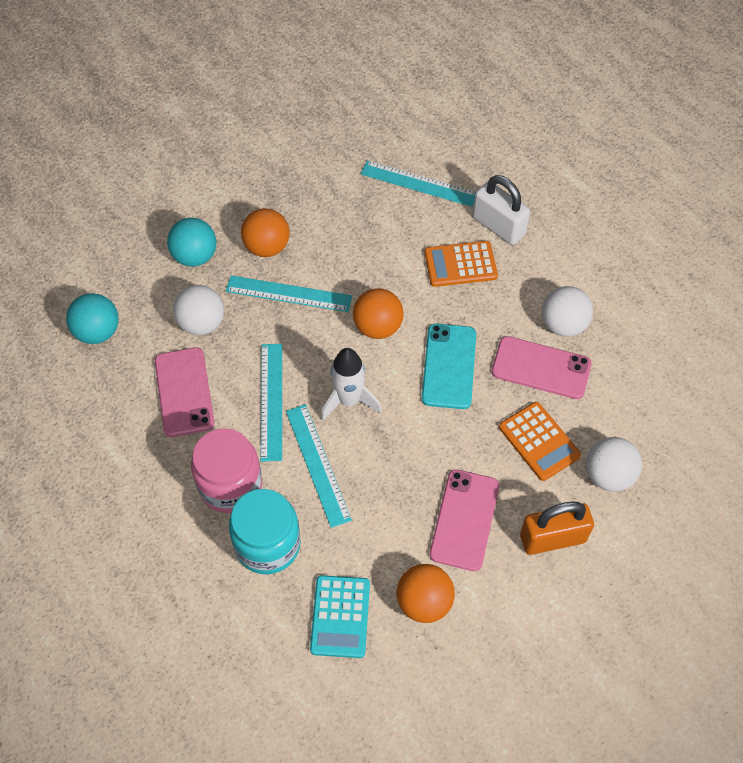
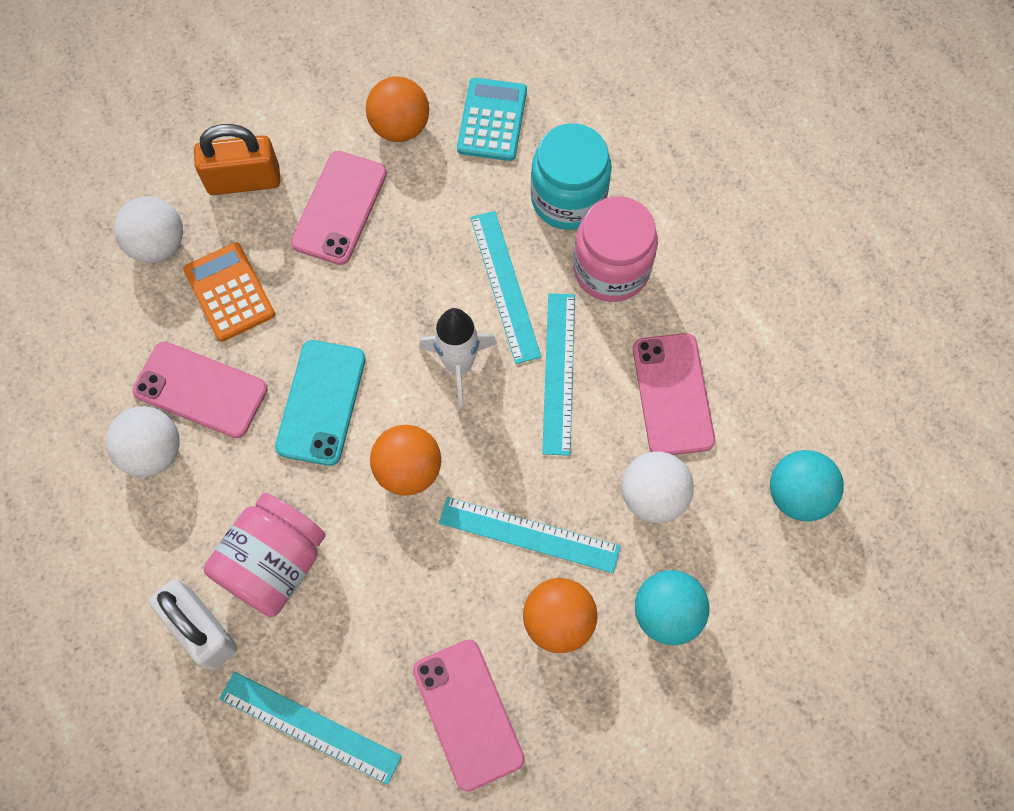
camera: 175 degrees left, 10 degrees up
orange calculator [424,241,498,287] -> pink jar [204,493,326,617]
none -> pink phone [413,639,525,792]

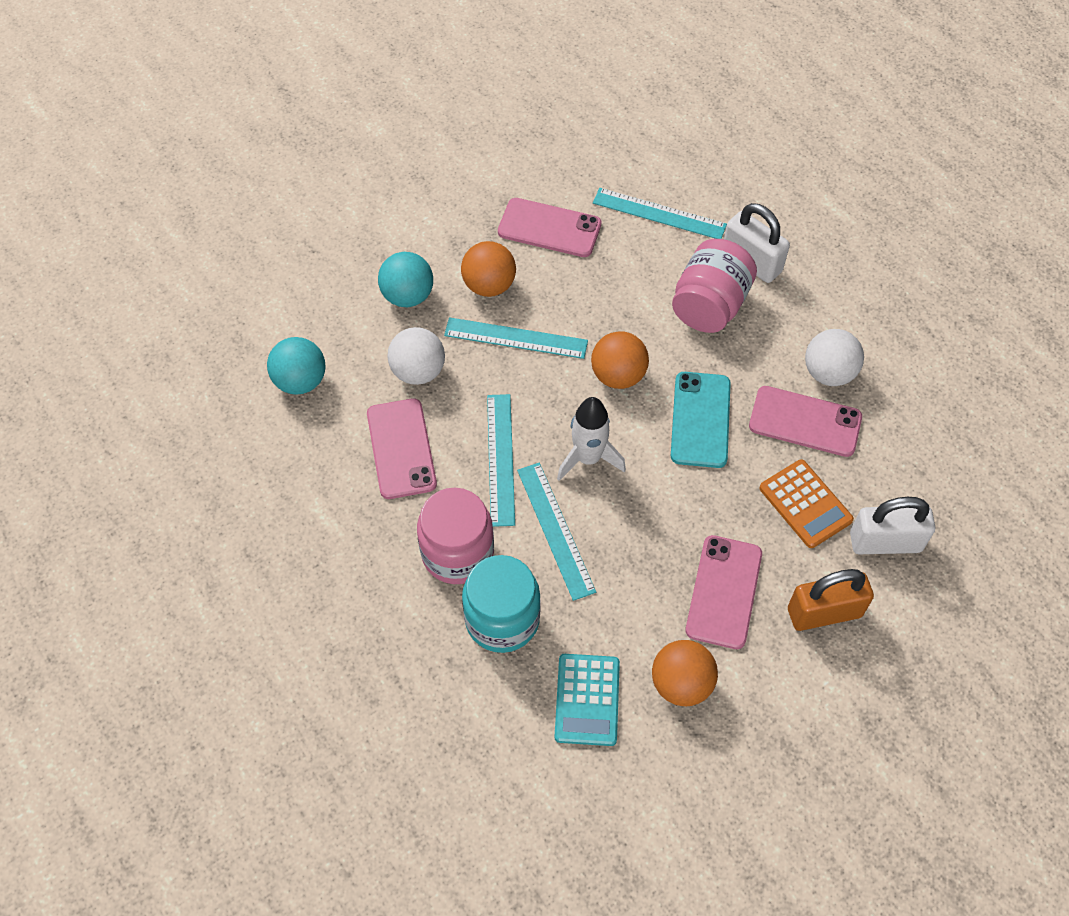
camera: 175 degrees right, 10 degrees down
white ball [114,196,183,263] -> white padlock [850,497,935,554]
pink phone [413,639,525,792] -> pink phone turned 45 degrees counterclockwise [498,198,601,257]

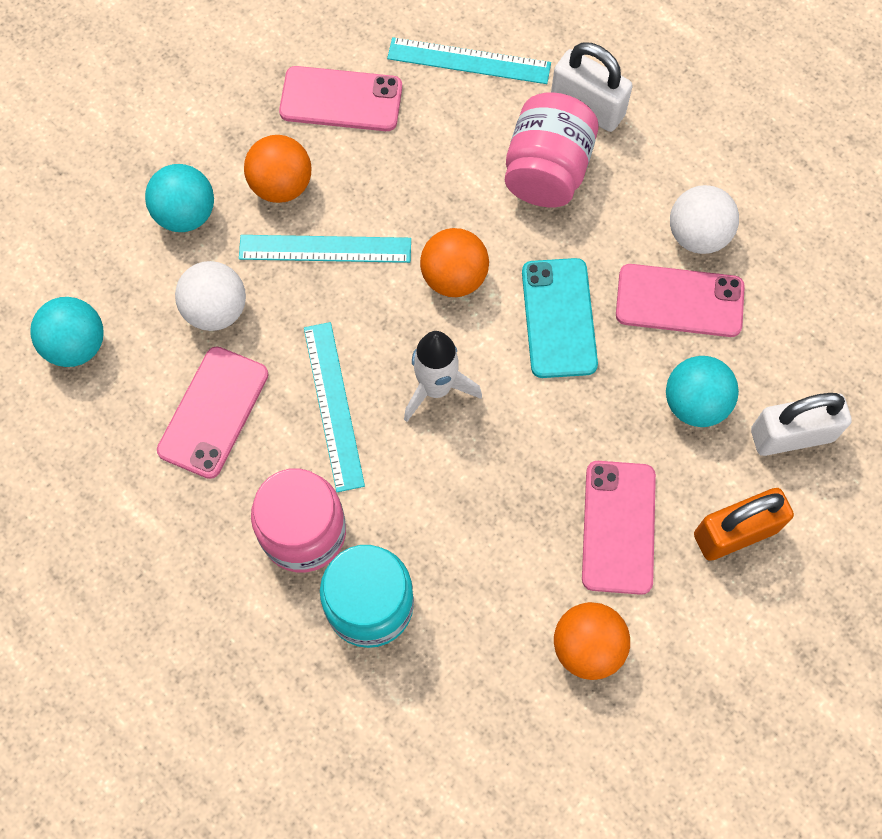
camera: 10 degrees left, 10 degrees up
pink phone [367,398,437,499] -> pink phone turned 45 degrees clockwise [157,346,269,479]
turquoise ruler [517,463,596,601] -> none
turquoise calculator [555,654,620,746] -> none
orange calculator [759,460,854,548] -> turquoise ball [666,356,739,427]

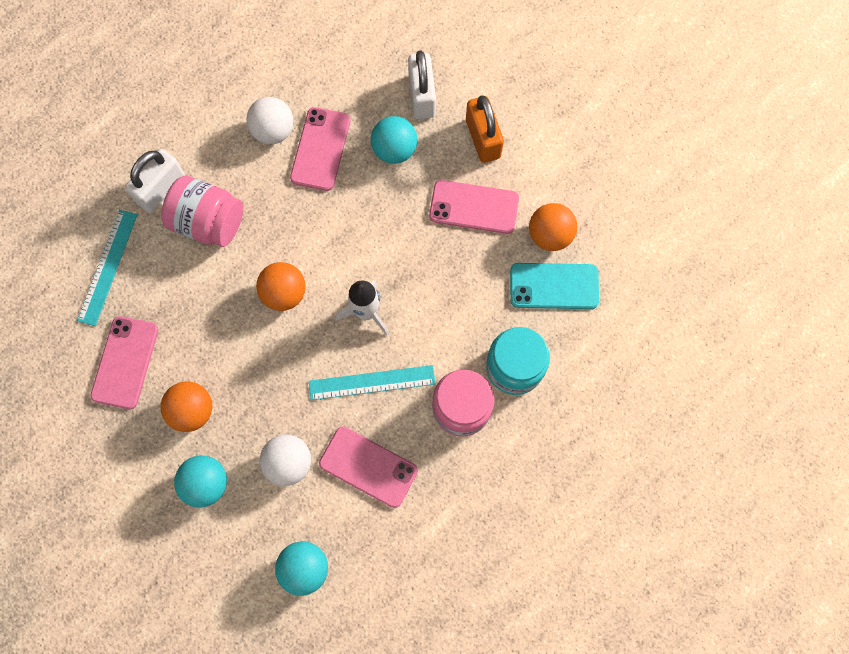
camera: 85 degrees left, 5 degrees up
turquoise ruler [239,235,411,263] -> none
turquoise phone [522,258,598,378] -> turquoise phone moved to [510,263,599,309]

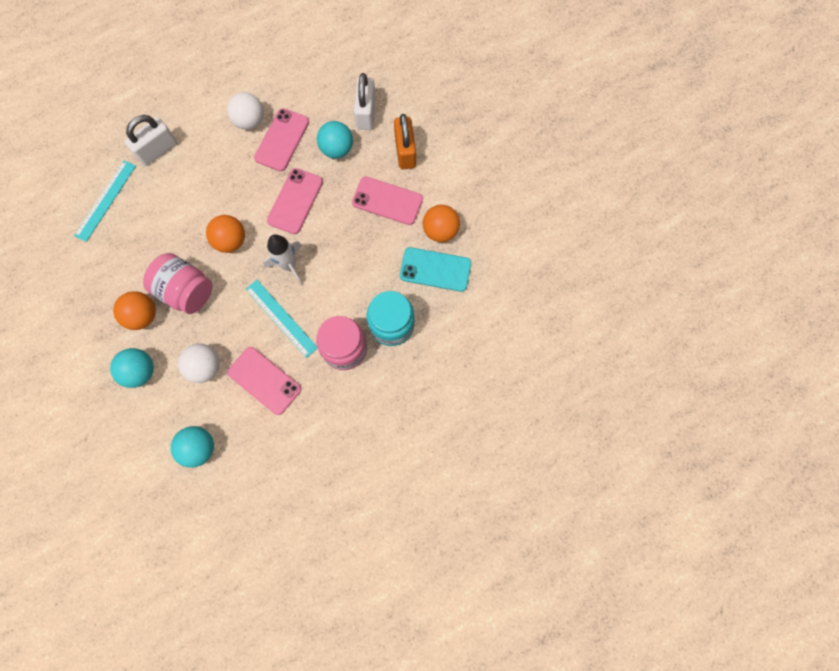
camera: 10 degrees right, 0 degrees up
pink phone [90,316,158,409] -> pink phone moved to [267,168,323,234]
pink jar [161,176,243,247] -> pink jar moved to [143,253,213,314]
turquoise ruler [309,365,436,400] -> turquoise ruler turned 45 degrees clockwise [246,280,318,358]

